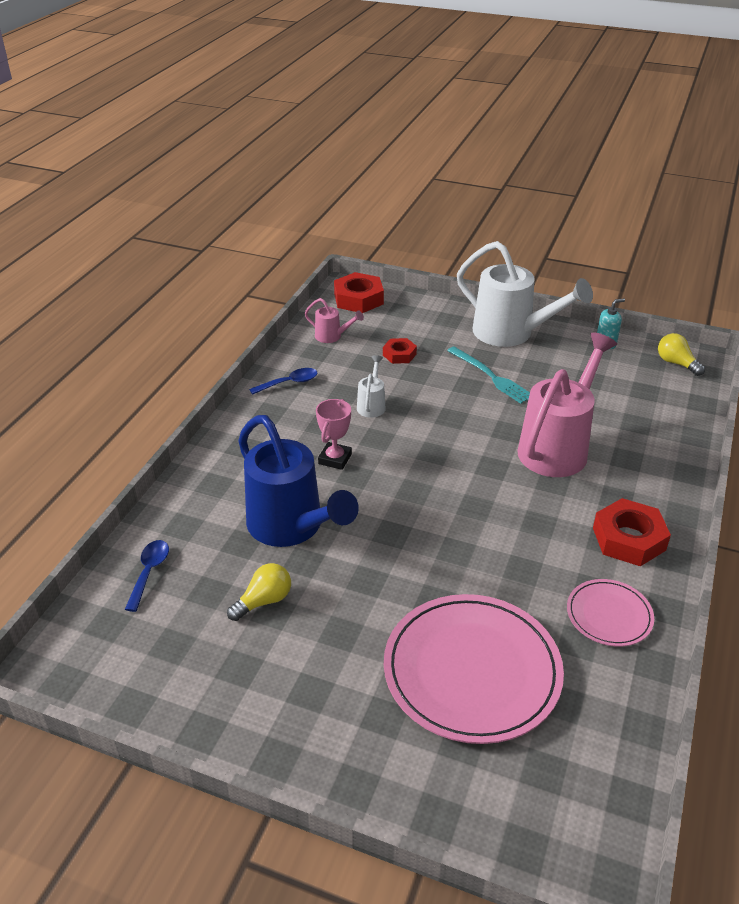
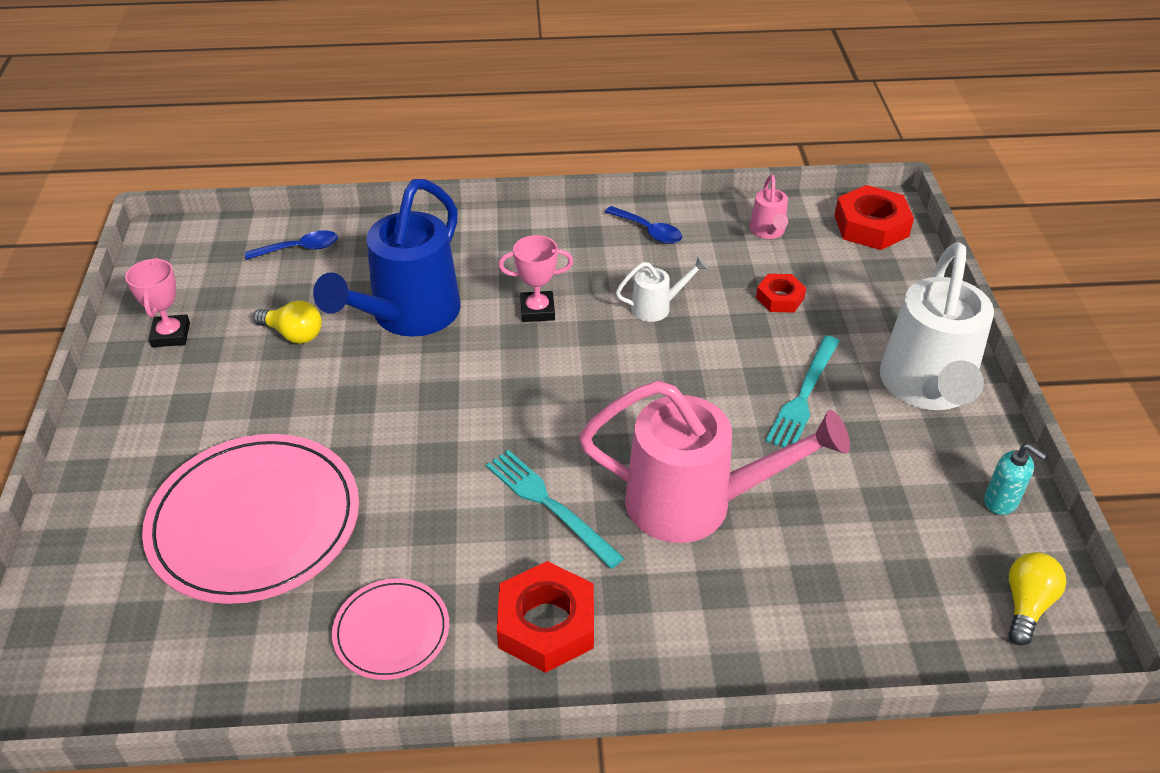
camera: 65 degrees right, 5 degrees up
none -> pink trophy [125,258,190,347]
none -> turquoise fork [486,450,624,569]

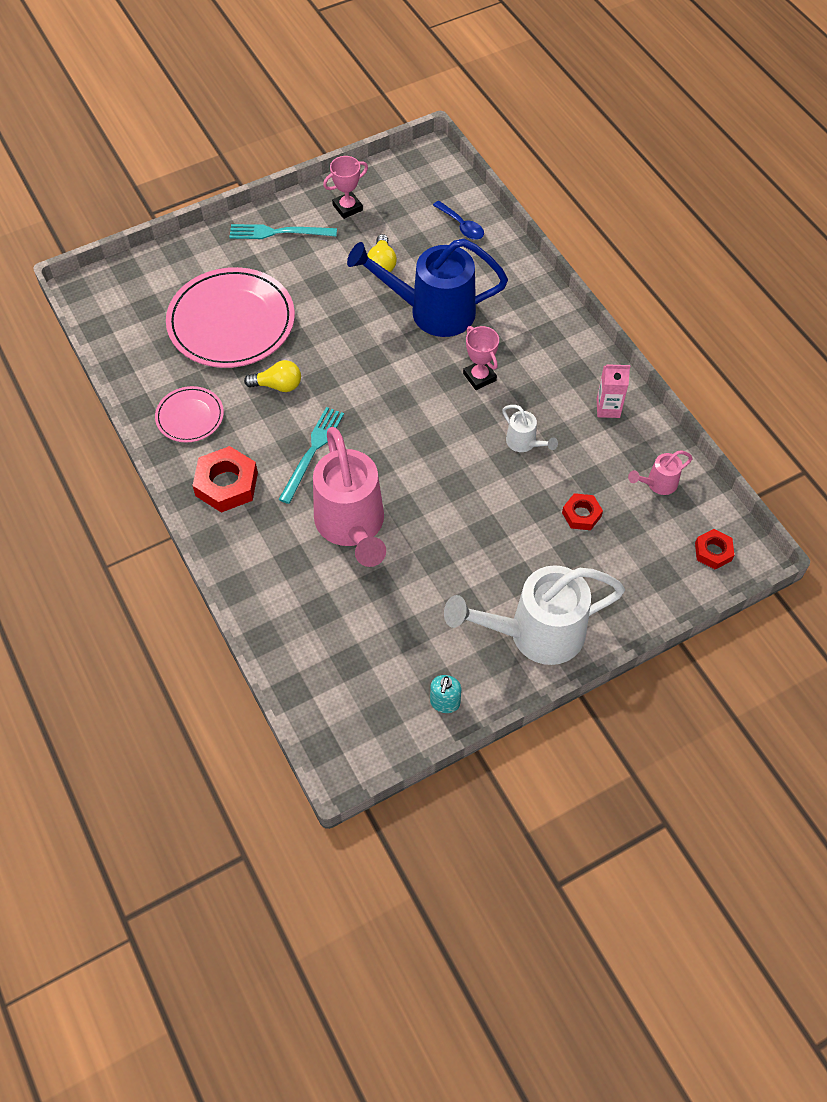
camera: 65 degrees right, 15 degrees up
blue spoon [605,206,682,244] -> pink carton [597,364,630,418]
turquoise fork [766,335,840,448] -> turquoise fork moved to [229,224,337,239]
red nut [834,185,914,250] -> red nut [695,529,734,570], size x0.59
yellow light bulb [1009,552,1066,646] -> yellow light bulb moved to [244,360,301,392]

